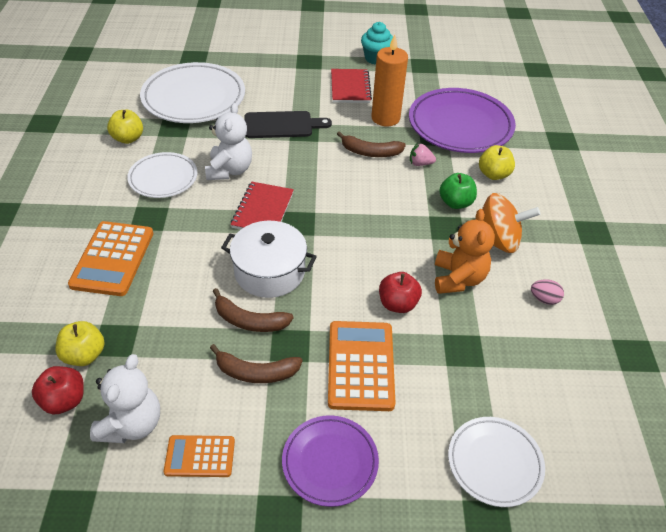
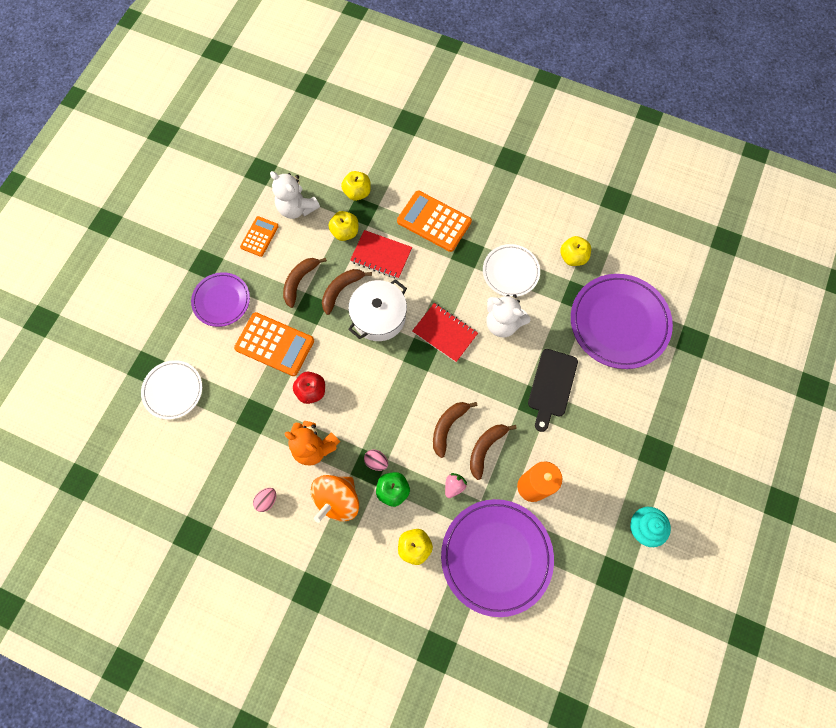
camera: 115 degrees right, 25 degrees up
red apple [32,366,84,415] -> none
white plate [140,62,245,123] -> purple plate [571,274,673,369]
red notebook [331,69,372,103] -> red notebook moved to [350,230,412,279]
none -> yellow apple [329,211,358,241]
none -> pink egg [364,450,388,471]
none -> brown banana [433,402,477,458]

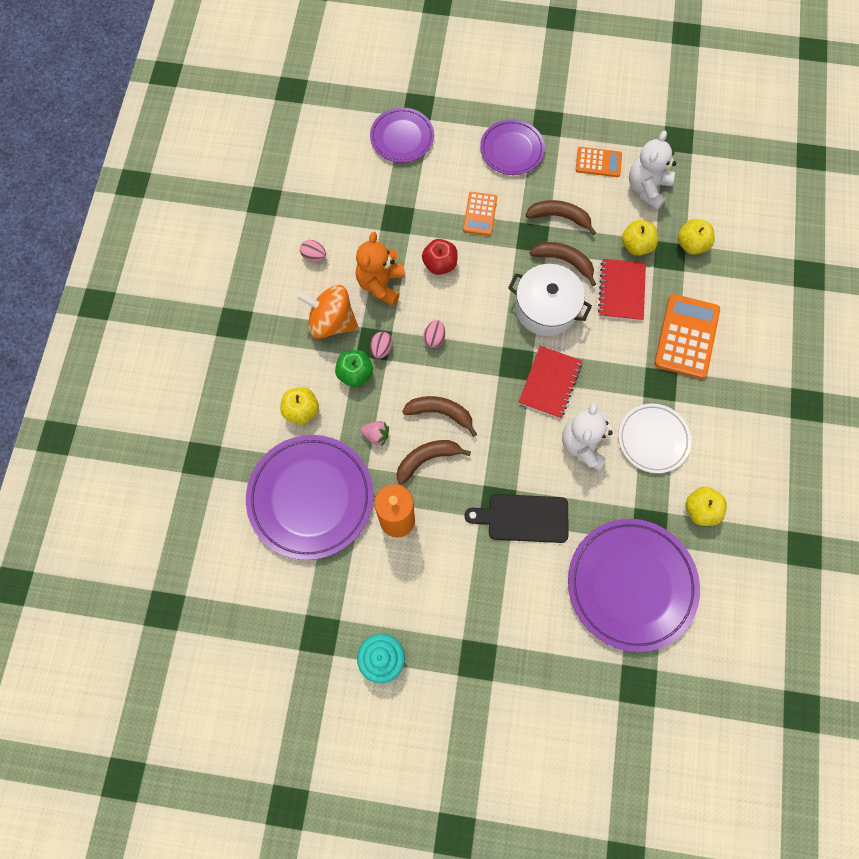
camera: 75 degrees right, 0 degrees up
white plate [141,360,202,420] -> purple plate [370,107,434,163]
orange calculator [234,312,314,376] -> orange calculator [463,192,497,236], size x0.59
brown banana [470,424,517,480] -> brown banana turned 45 degrees counterclockwise [396,440,471,485]
none -> pink egg [423,320,445,348]

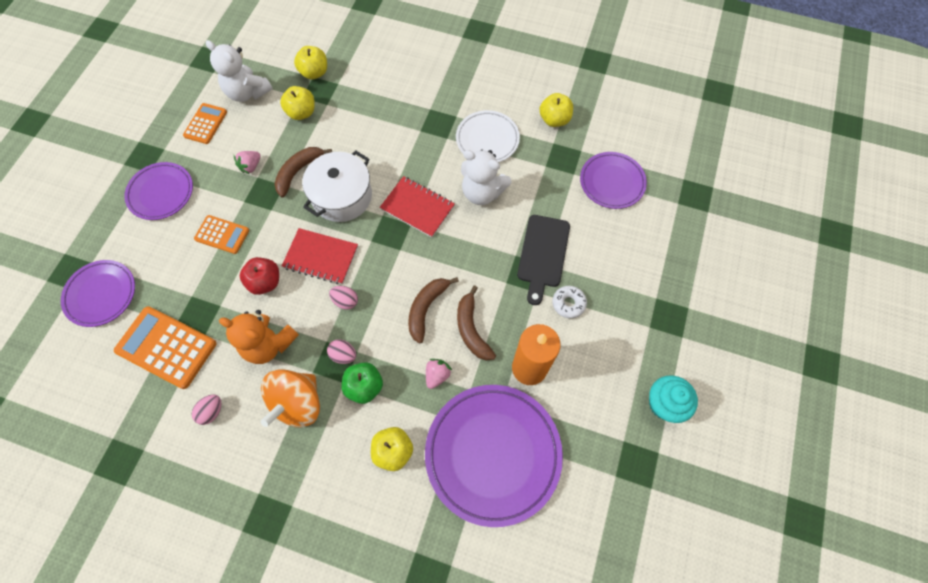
camera: 80 degrees left, 5 degrees down
brown banana [525,200,596,235] -> pink strawberry [234,151,261,174]
purple plate [568,519,700,652] -> purple plate [580,152,647,209], size x0.59
red notebook [598,259,646,321] -> red notebook moved to [282,228,358,284]
orange calculator [654,294,720,379] -> orange calculator moved to [114,306,217,389]
none -> white donut [552,286,587,318]

